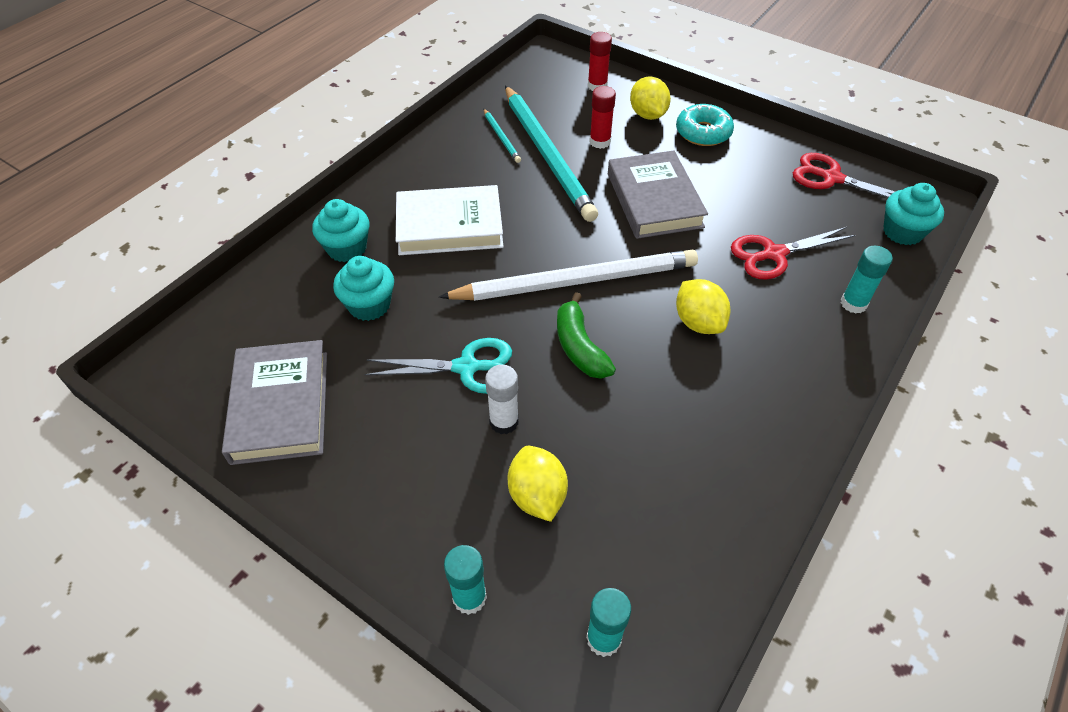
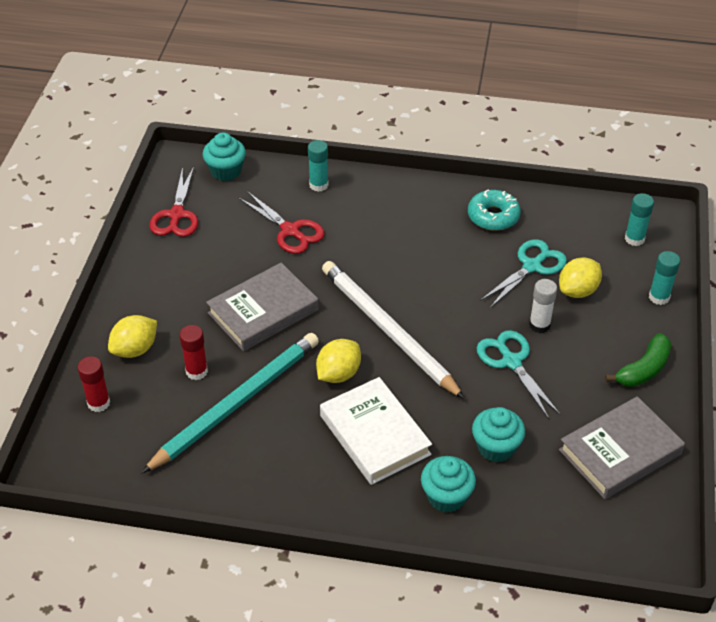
camera: 115 degrees left, 5 degrees down
turquoise pencil [484,109,521,163] -> none
green banana [557,292,616,379] -> green banana moved to [605,333,672,387]
turquoise donut [676,104,734,146] -> turquoise donut moved to [468,189,521,231]
yellow lemon [676,279,730,334] -> yellow lemon moved to [316,339,361,383]
none -> turquoise scissors [480,239,567,308]

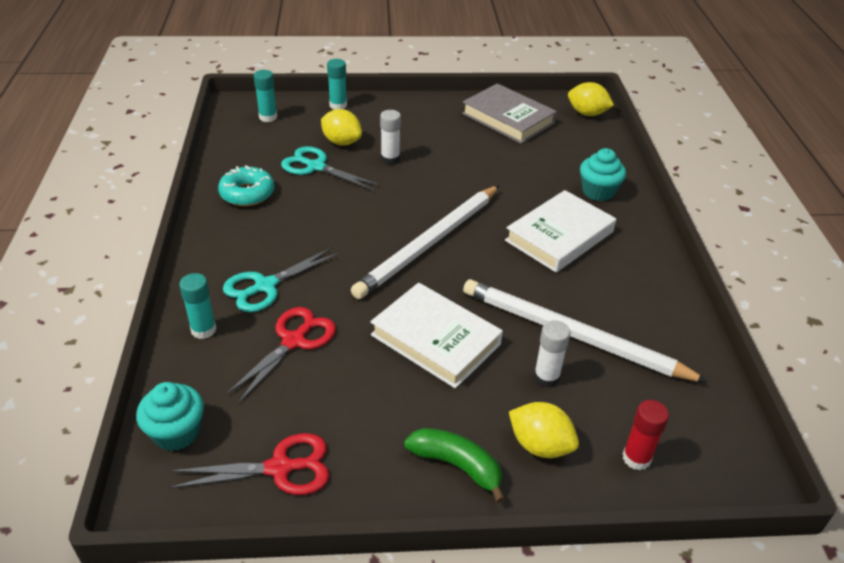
camera: 105 degrees left, 5 degrees down
turquoise pencil [142,333,319,473] -> white pencil [463,279,708,382]
red glue stick [180,325,208,380] -> white glue stick [534,320,570,388]
grey book [206,263,319,351] -> white book [370,283,503,388]
yellow lemon [316,339,361,383] -> yellow lemon moved to [568,82,614,116]
turquoise cupcake [472,407,525,462] -> none
turquoise scissors [477,330,561,419] -> turquoise scissors moved to [223,247,340,312]
green banana [605,333,672,387] -> green banana moved to [404,428,505,503]

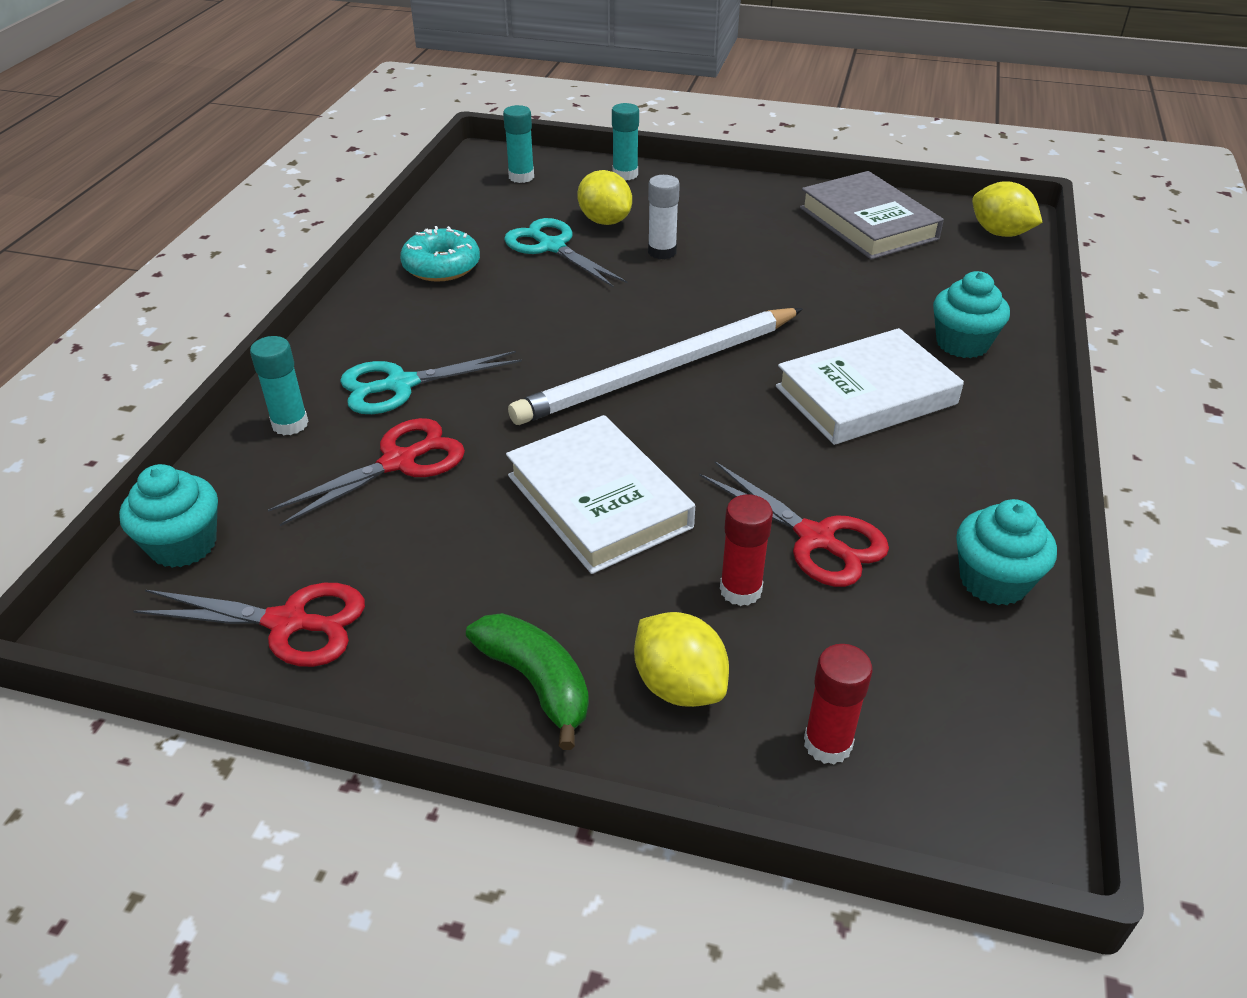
camera: 20 degrees right, 0 degrees up
white pencil [463,279,708,382] -> red scissors [699,461,889,587]
white glue stick [534,320,570,388] -> red glue stick [720,494,773,606]
none -> turquoise cupcake [956,499,1057,605]

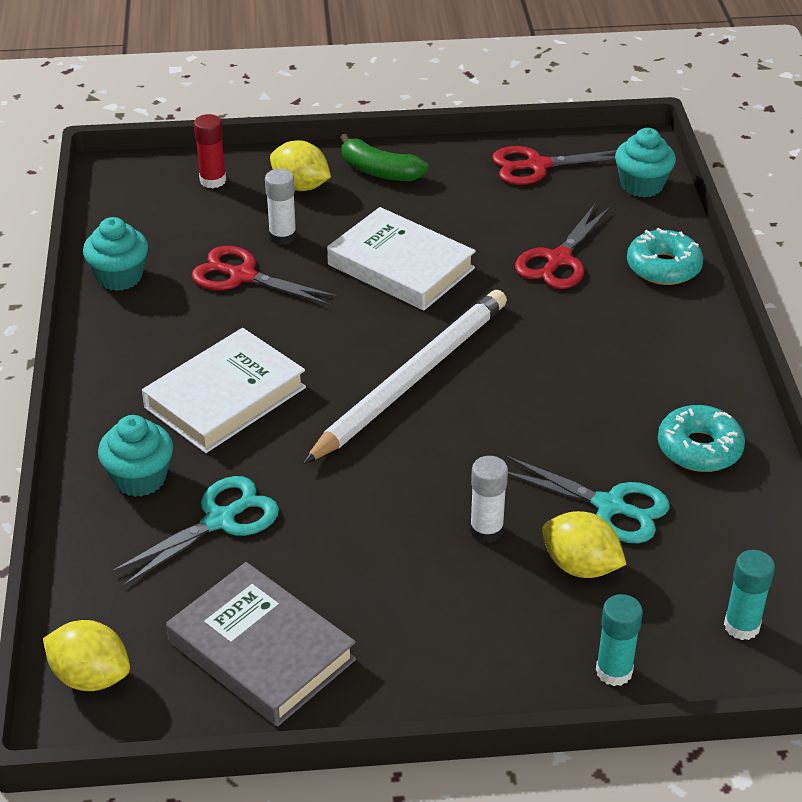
camera: 160 degrees right, 0 degrees up
turquoise glue stick [250,336,309,435] -> turquoise donut [627,228,703,285]
turquoise scissors [340,351,522,414] -> turquoise scissors moved to [111,476,279,586]
red glue stick [720,494,773,606] -> white glue stick [265,169,297,245]

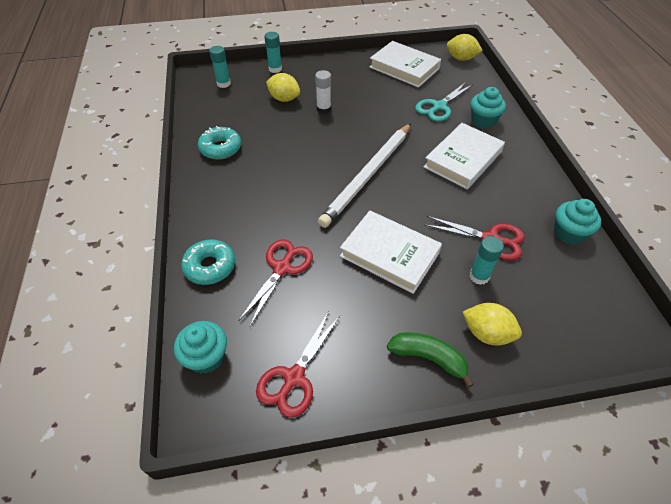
camera: 175 degrees right, 10 degrees up
grey book [166,562,356,726] -> white book [369,41,441,88]
red glue stick [194,114,226,188] -> none
white glue stick [265,169,297,245] -> turquoise glue stick [470,236,504,285]
red scissors [492,146,617,185] -> red scissors turned 135 degrees clockwise [256,311,340,418]
turquoise scissors [506,456,670,543] -> none

